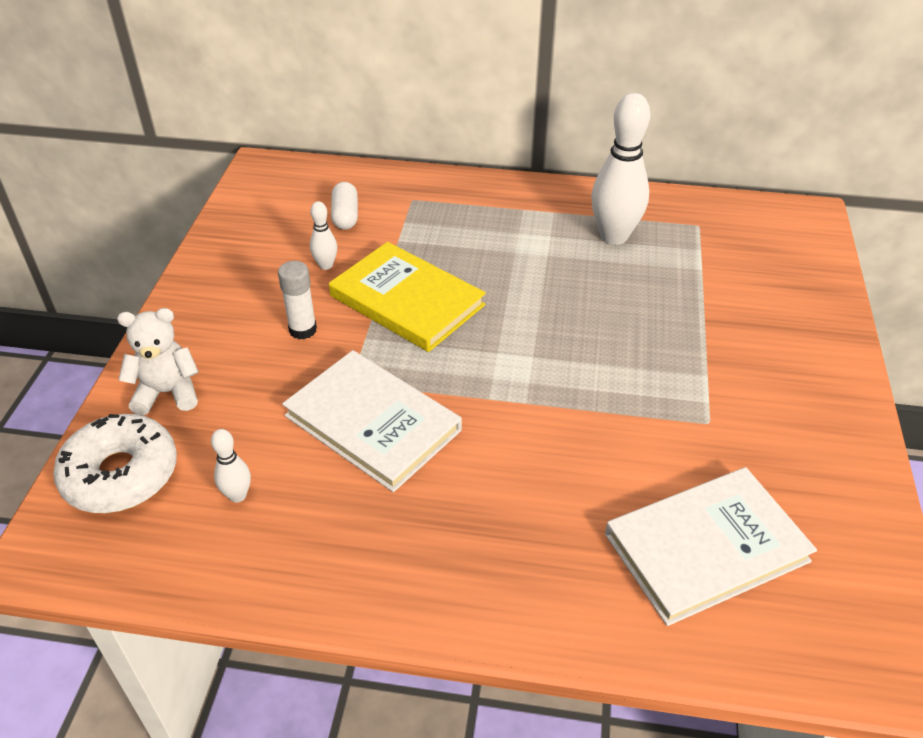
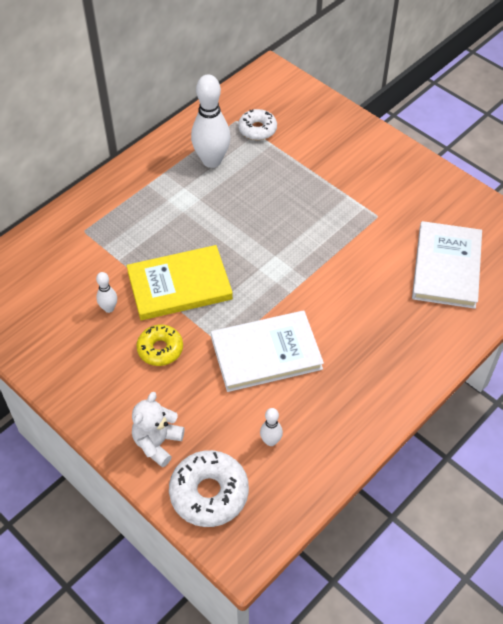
camera: 55 degrees left, 10 degrees up
white glue stick [278,261,317,339] -> yellow donut [136,325,183,366]
white capsule [331,182,358,230] -> none
none -> white donut [238,109,277,140]

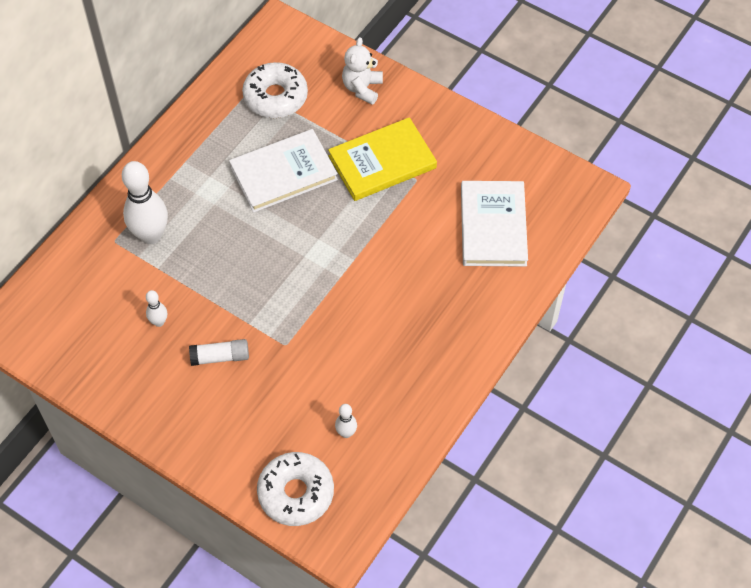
camera: 10 degrees left, 5 degrees up
yellow book [127,245,233,320] -> yellow book moved to [328,117,437,201]
white teddy bear [132,392,184,467] -> white teddy bear moved to [342,37,383,105]
yellow donut [136,325,183,366] -> white glue stick [189,339,249,366]
white bowling pin [191,74,230,168] -> white bowling pin moved to [122,161,168,244]
white book [211,311,324,392] -> white book moved to [229,129,338,213]
white donut [238,109,277,140] -> white donut [242,62,308,118], size x1.55

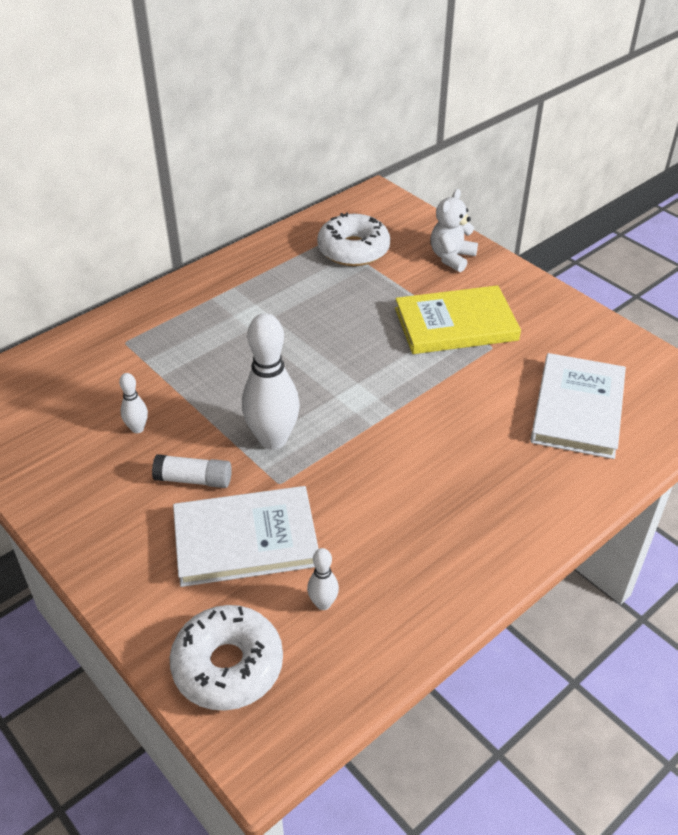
camera: 15 degrees right, 15 degrees down
white bowling pin [122,161,168,244] -> white bowling pin moved to [242,313,300,450]
white book [229,129,338,213] -> white book moved to [173,486,319,587]

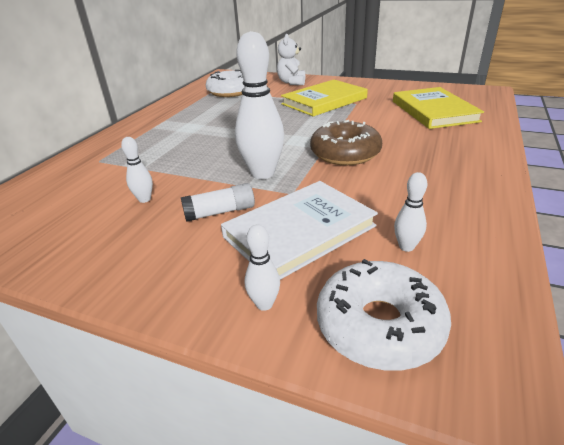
camera: 25 degrees left, 10 degrees down
white book [530,353,626,459] -> yellow book [393,87,484,129]
none -> white bowling pin [245,224,280,311]
none -> brown donut [310,120,382,165]

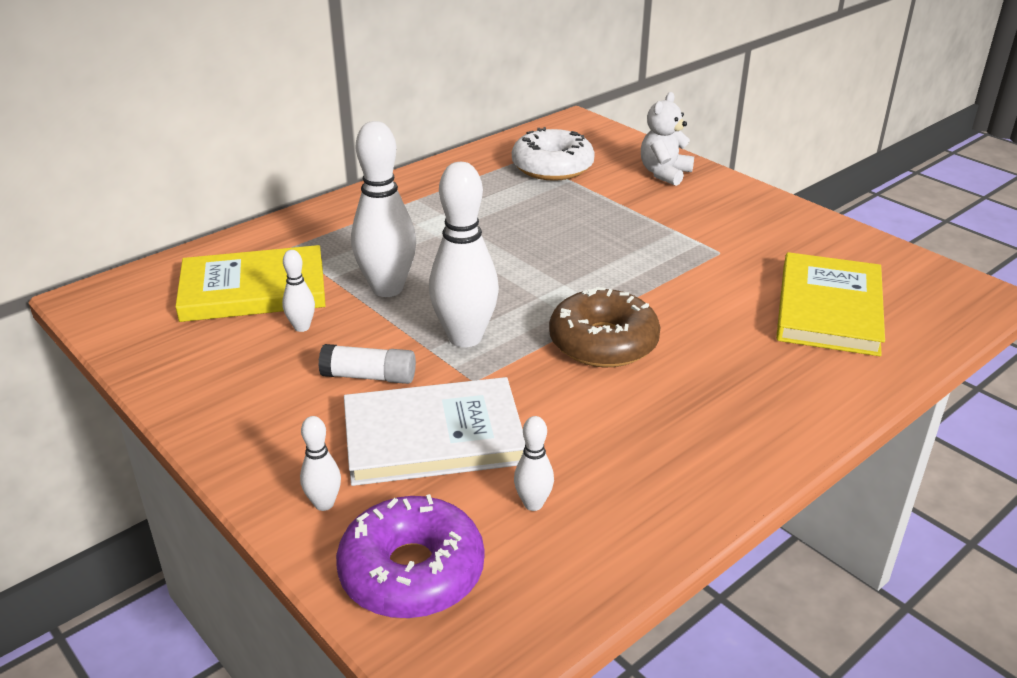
camera: 25 degrees right, 0 degrees up
yellow book [281,80,368,117] -> yellow book moved to [175,245,326,322]
white donut [317,259,451,371] -> purple donut [336,494,484,619]
none -> white bowling pin [351,121,416,297]

